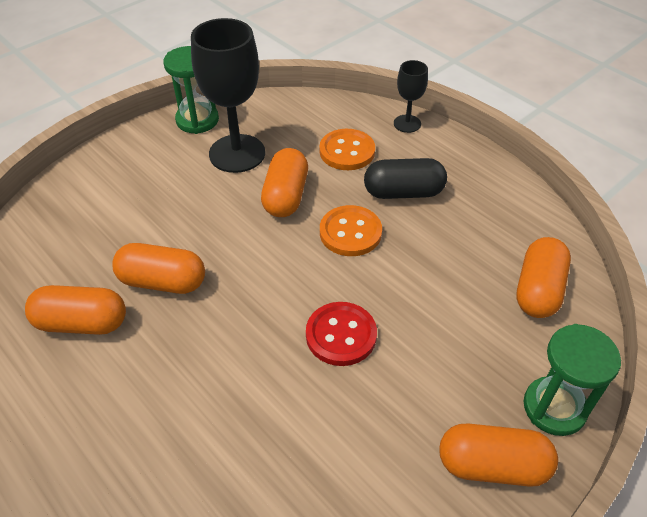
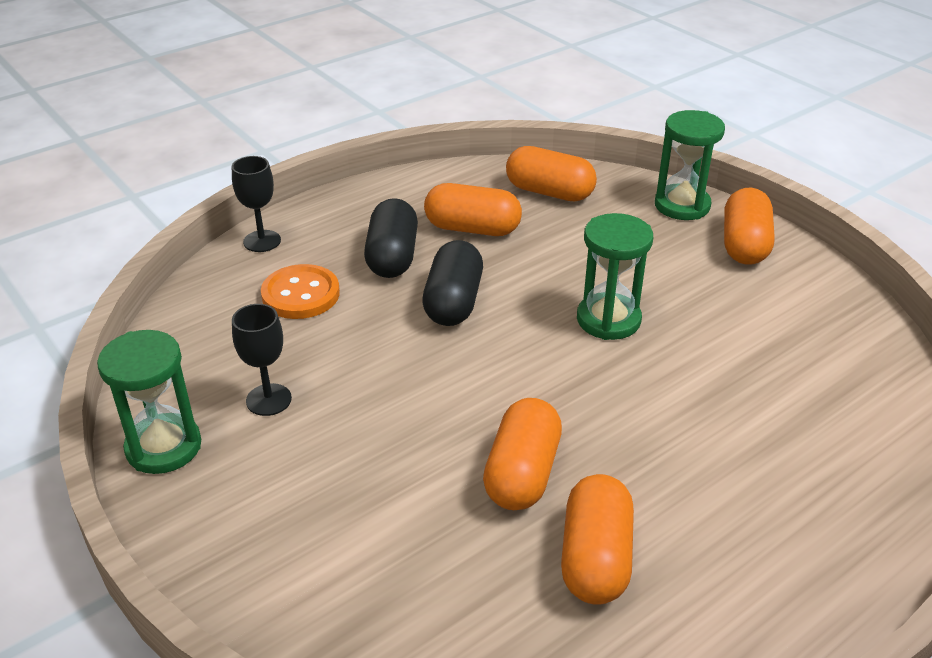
camera: 85 degrees left, 10 degrees down
black goblet [191,18,265,173] -> black goblet [232,304,292,416], size x0.51
orange capsule [261,148,308,217] -> orange capsule moved to [424,183,522,236]
red button [306,302,377,366] -> green hourglass [577,213,653,340]
orange button [320,205,382,256] -> black capsule [422,240,483,326]

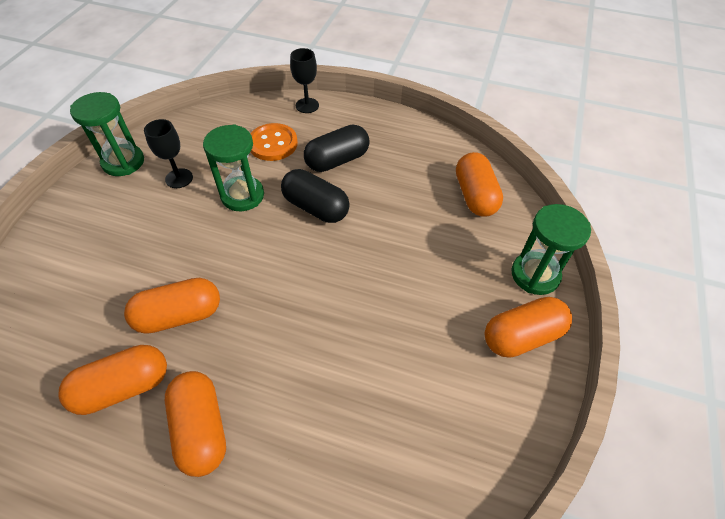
camera: 55 degrees right, 15 degrees up
black capsule [422,240,483,326] -> black capsule turned 60 degrees clockwise [281,169,350,223]
orange capsule [424,183,522,236] -> orange capsule moved to [165,371,226,477]
green hourglass [577,213,653,340] -> green hourglass moved to [203,125,264,211]

